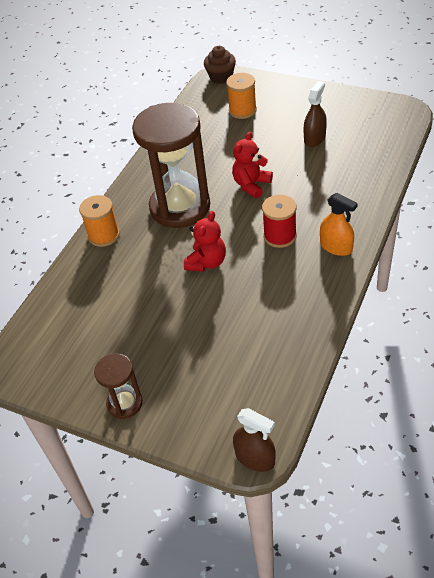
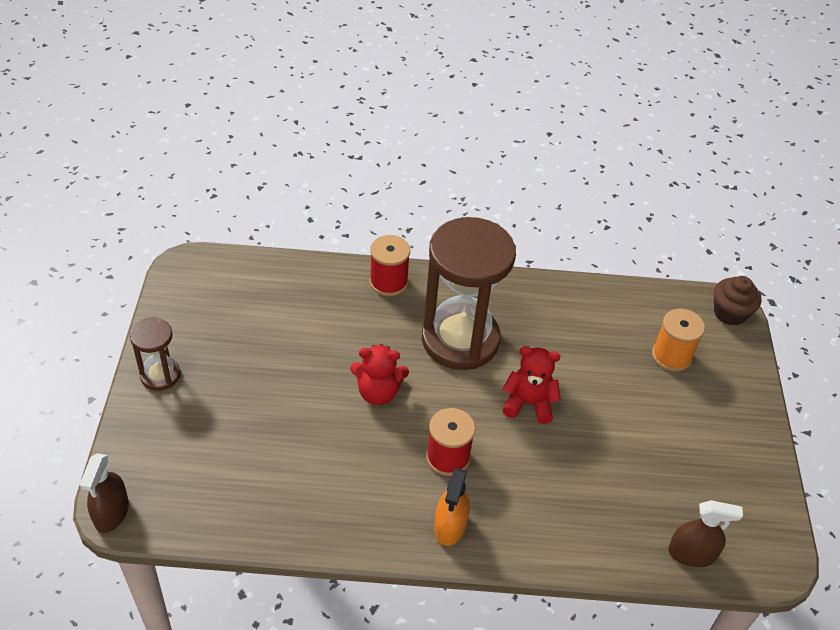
camera: 60 degrees right, 0 degrees up
orange spool [79,195,120,247] -> red spool [370,235,410,296]
brown spray bottle [304,81,327,147] -> brown spray bottle moved to [668,500,743,567]

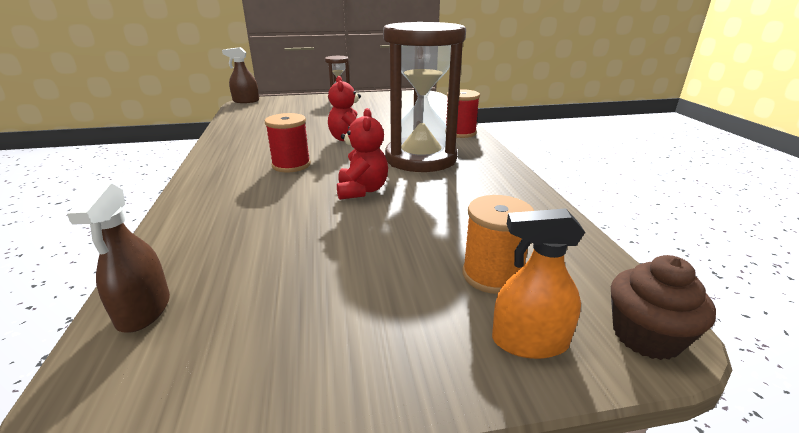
camera: 80 degrees right, 20 degrees down
orange spray bottle [434,468,470,546] -> orange spray bottle moved to [492,208,585,359]

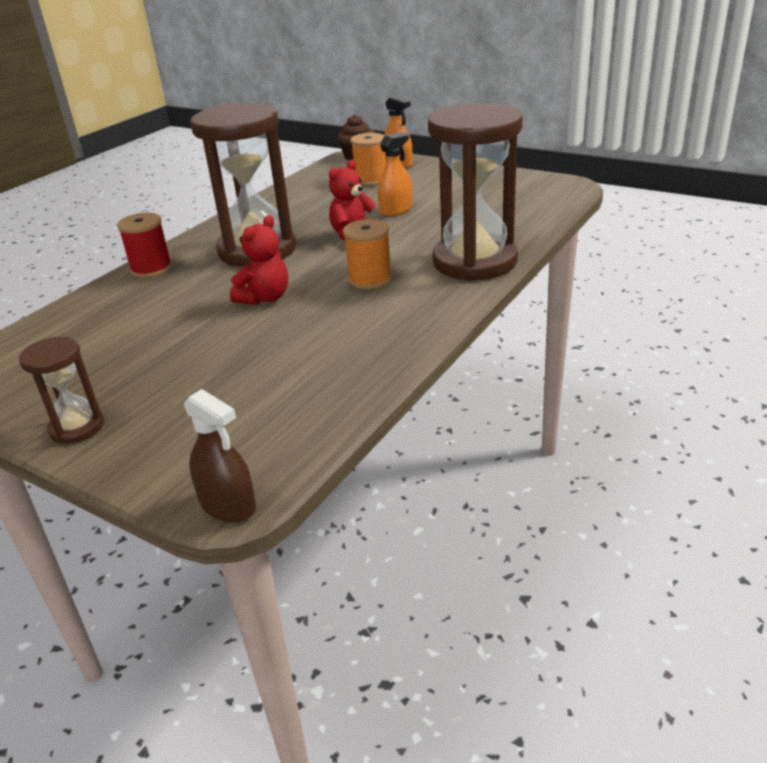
camera: 135 degrees left, 5 degrees up
brown spray bottle [67,183,170,333] -> none
red spool [265,113,311,172] -> orange spool [343,219,392,290]
none -> orange spray bottle [378,132,412,216]
none -> brown hourglass [428,103,523,281]

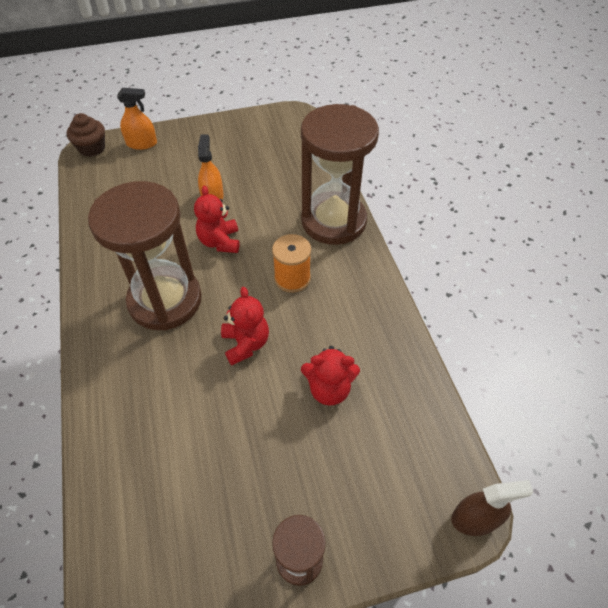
camera: 50 degrees left, 20 degrees up
red spool [117,213,172,278] -> none
orange spool [350,133,386,186] -> none
none -> red teddy bear [301,346,360,406]

